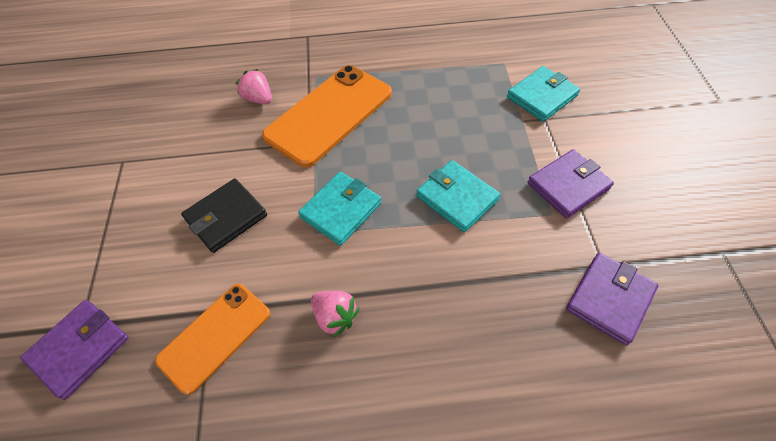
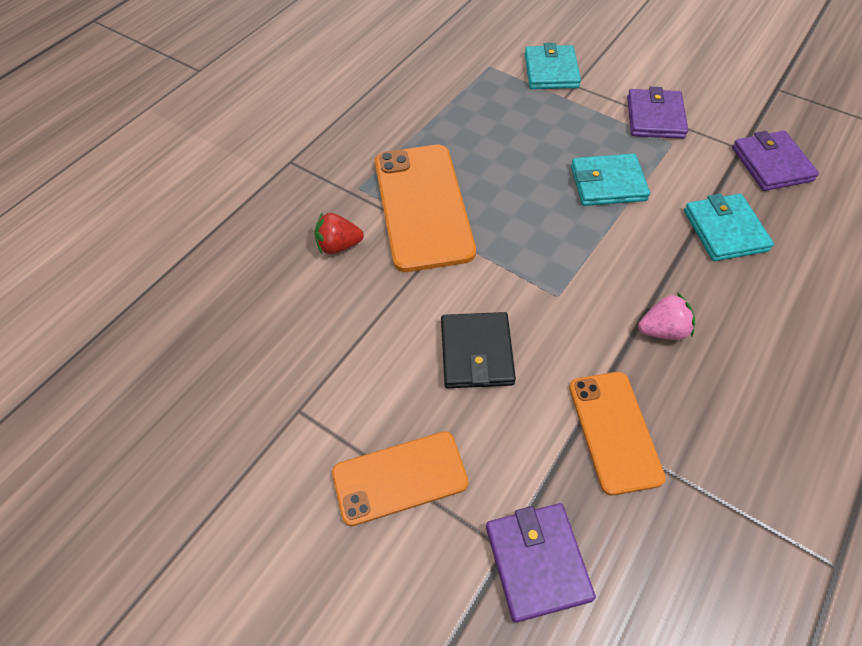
camera: 50 degrees left, 0 degrees up
pink strawberry [236,69,272,104] -> red strawberry [315,212,364,254]
turquoise wallet [298,172,382,246] -> turquoise wallet moved to [684,194,774,261]
none -> orange phone [332,431,468,526]

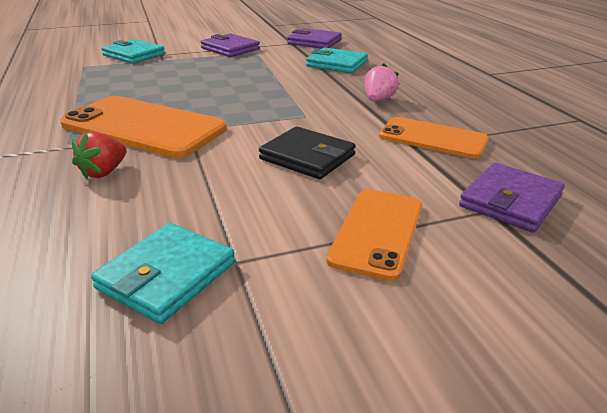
camera: 55 degrees left, 25 degrees down
purple wallet [486,503,596,623] -> purple wallet turned 75 degrees counterclockwise [459,163,565,232]
turquoise wallet [571,153,650,206] -> turquoise wallet moved to [91,223,235,324]

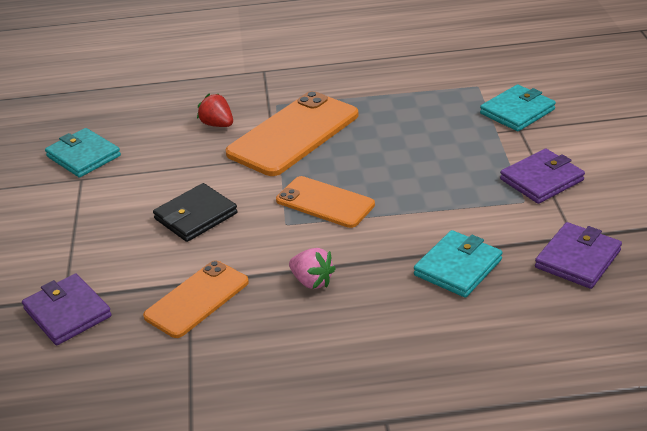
camera: 105 degrees right, 5 degrees up
orange phone [326,189,422,281] -> orange phone moved to [276,176,375,228]

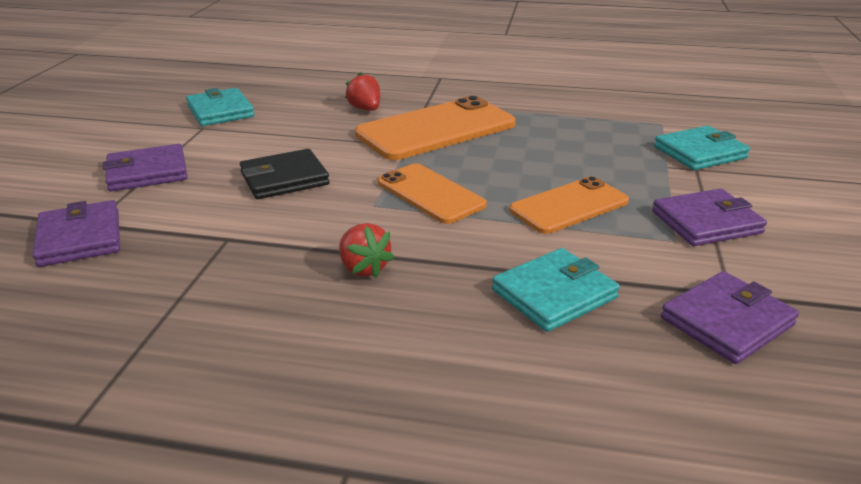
camera: 15 degrees right, 5 degrees down
orange phone [143,261,249,338] -> orange phone moved to [509,176,629,234]
pink strawberry [289,248,336,289] -> red strawberry [339,223,394,278]
none -> purple wallet [103,144,187,192]

